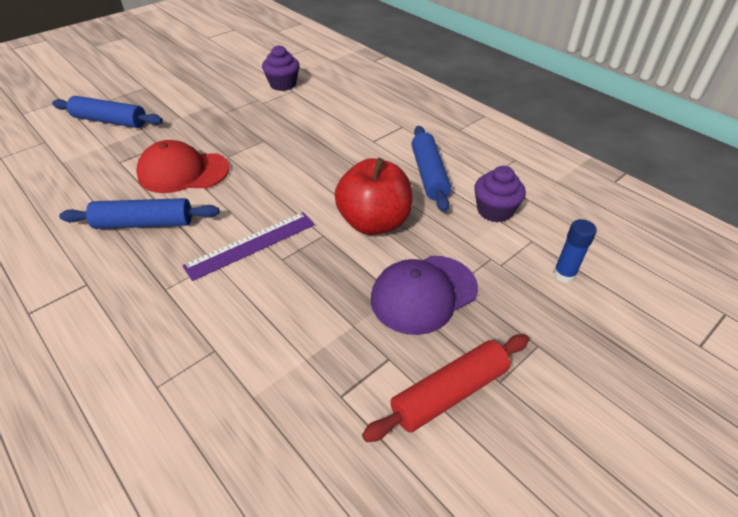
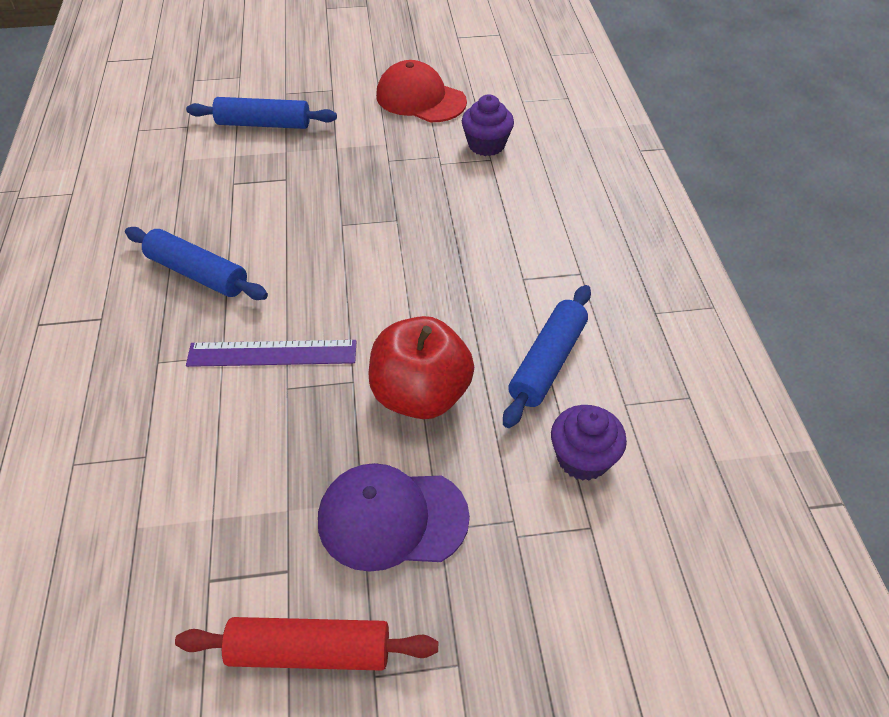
camera: 35 degrees right, 5 degrees up
blue rolling pin [52,96,163,128] -> blue rolling pin turned 45 degrees counterclockwise [186,97,337,129]
red cap [136,140,230,193] -> red cap moved to [376,60,467,122]
blue glue stick [553,219,597,283] -> none

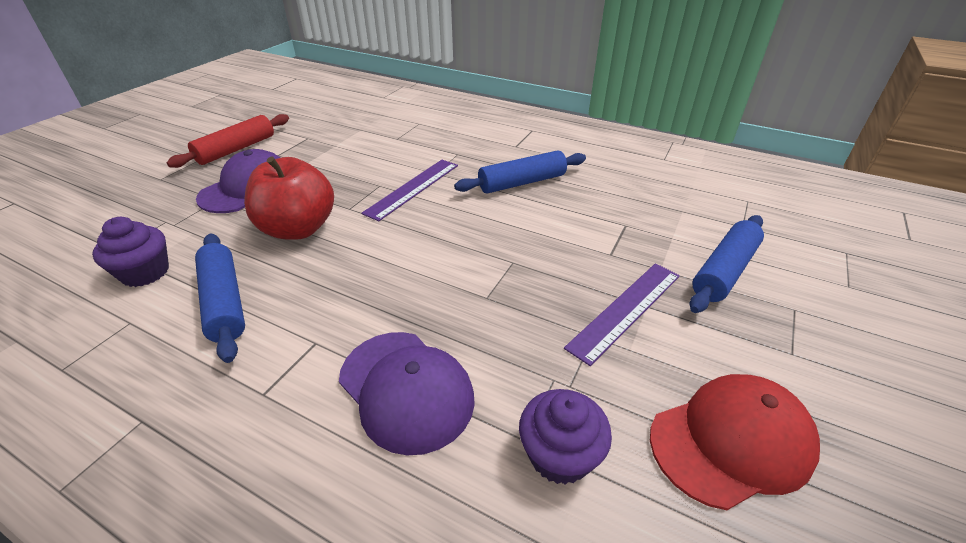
camera: 125 degrees right, 10 degrees down
none -> purple cap [339,332,475,456]
none -> purple ruler [564,263,680,366]

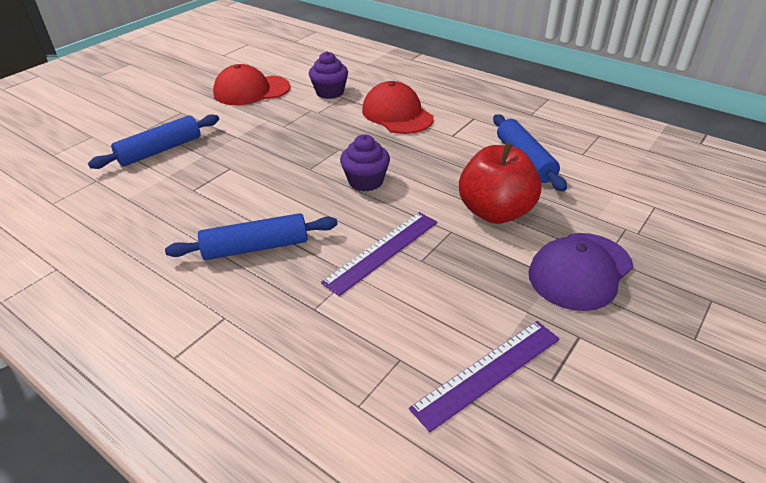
camera: 170 degrees left, 0 degrees up
purple cupcake [92,217,169,287] -> purple cupcake moved to [340,134,390,191]
red rolling pin [167,114,289,168] -> none
purple cap [339,332,475,456] -> red cap [362,81,434,134]
purple ruler [564,263,680,366] -> purple ruler moved to [409,321,559,432]

